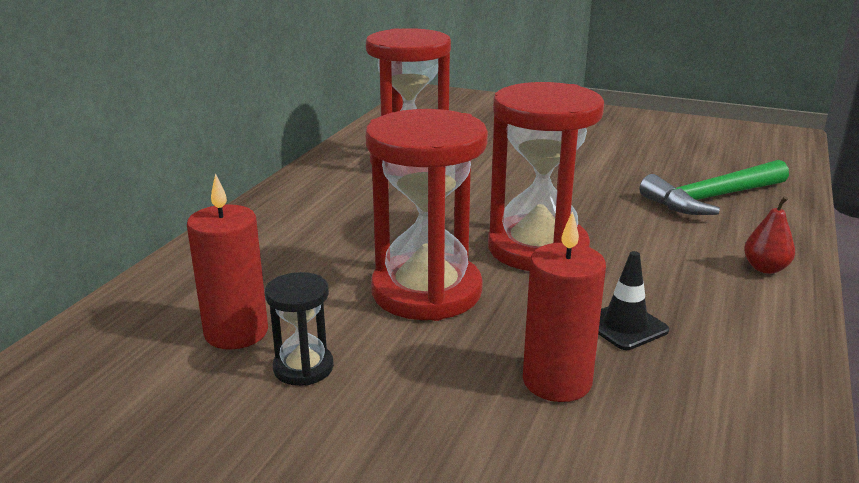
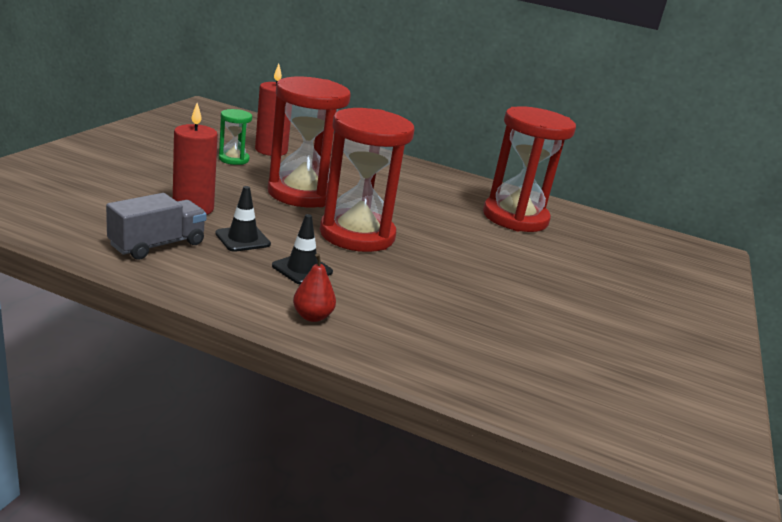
camera: 85 degrees right, 0 degrees up
black hourglass [265,272,334,386] -> green hourglass [218,109,252,165]
green hammer [639,160,789,215] -> none
none -> grey truck [106,193,207,259]
none -> black traffic cone [272,214,333,284]

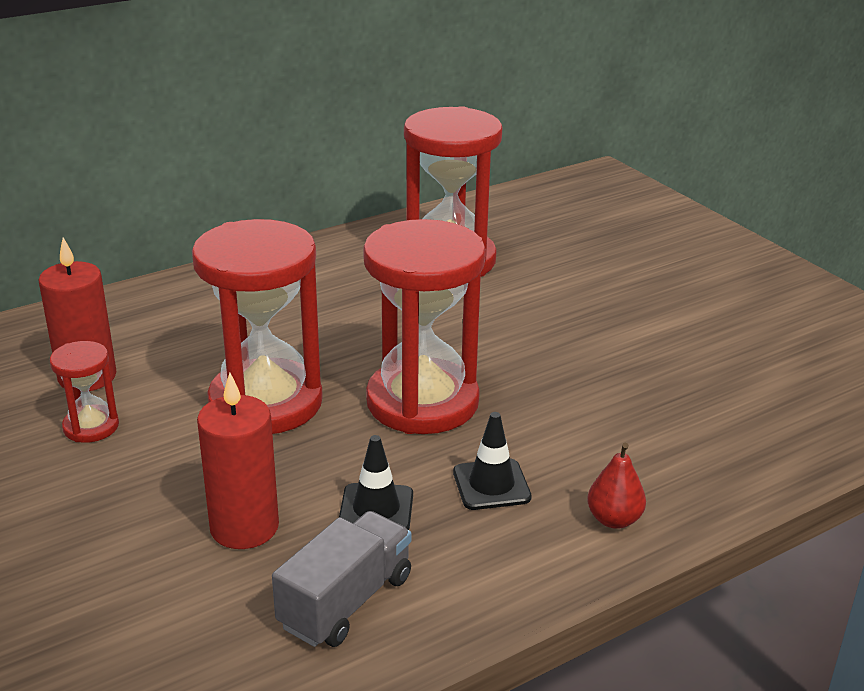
camera: 50 degrees left, 5 degrees up
grey truck [106,193,207,259] -> grey truck turned 45 degrees clockwise [272,511,411,647]
green hourglass [218,109,252,165] -> red hourglass [50,341,119,443]

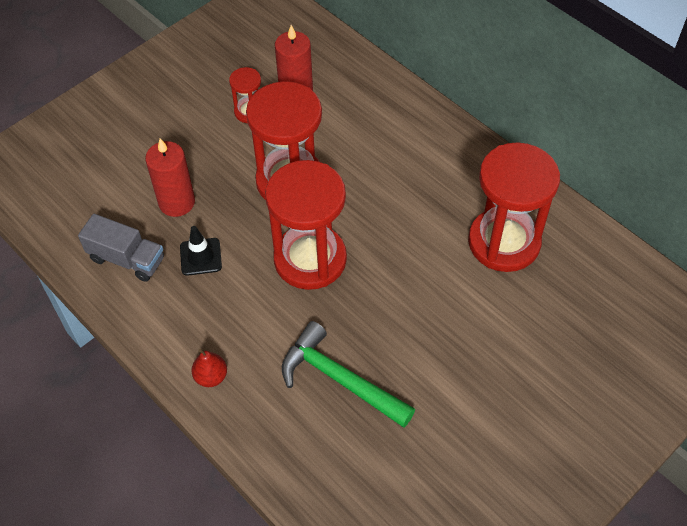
camera: 80 degrees right, 25 degrees up
black traffic cone [453,412,532,510] -> none
none -> green hammer [282,321,416,428]

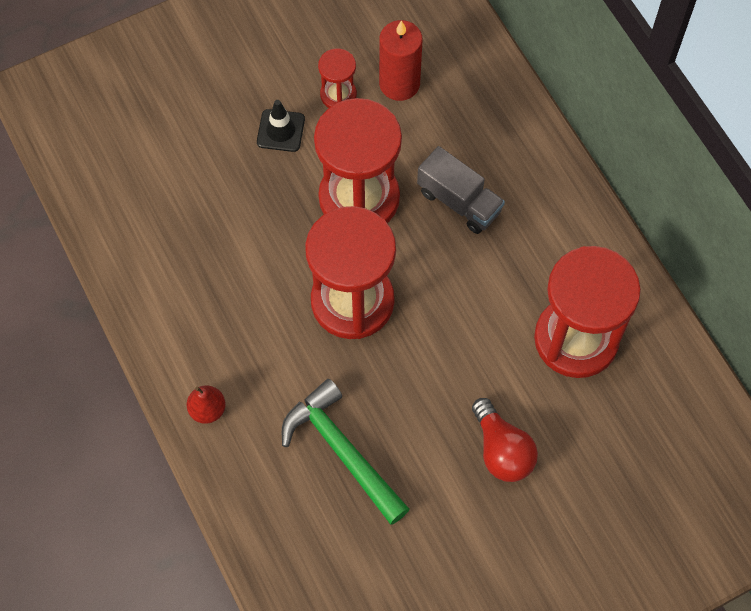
camera: 15 degrees right, 10 degrees up
grey truck [78,214,164,282] -> grey truck moved to [417,146,505,234]
red candle [145,138,195,217] -> none
black traffic cone [180,226,222,276] -> black traffic cone moved to [257,100,305,152]
none -> red light bulb [472,398,538,482]

